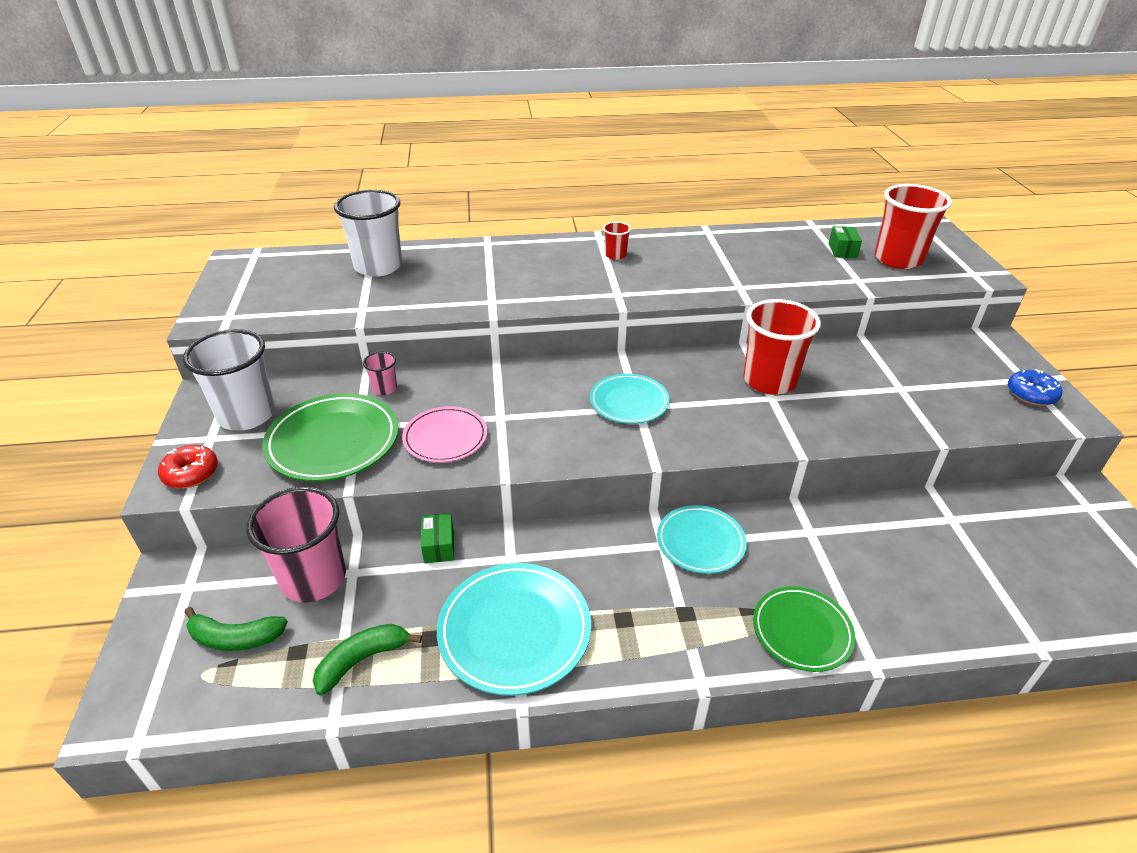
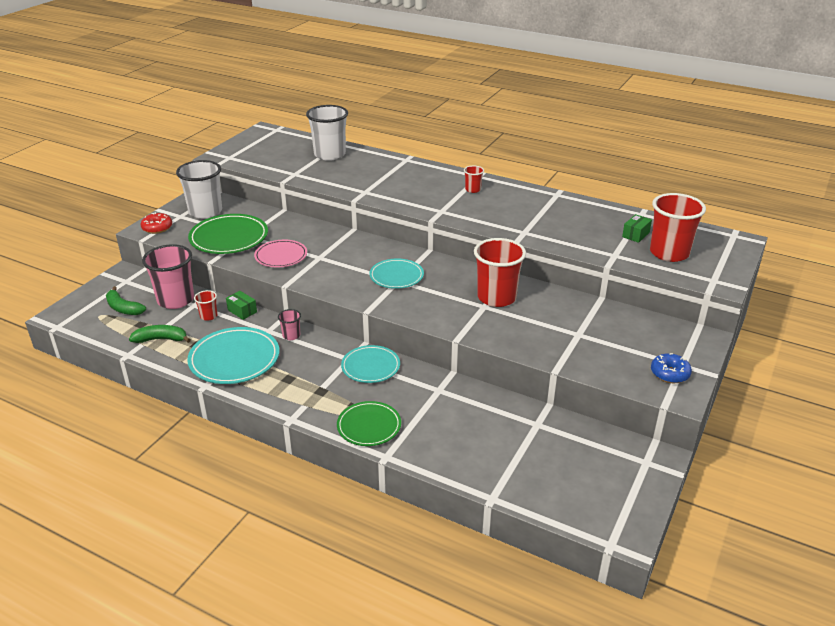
camera: 35 degrees right, 5 degrees down
pink cup [363,352,397,395] -> pink cup moved to [278,309,301,340]
green box [421,513,454,563] -> green box turned 75 degrees counterclockwise [226,291,257,320]
none -> red cup [194,290,218,321]

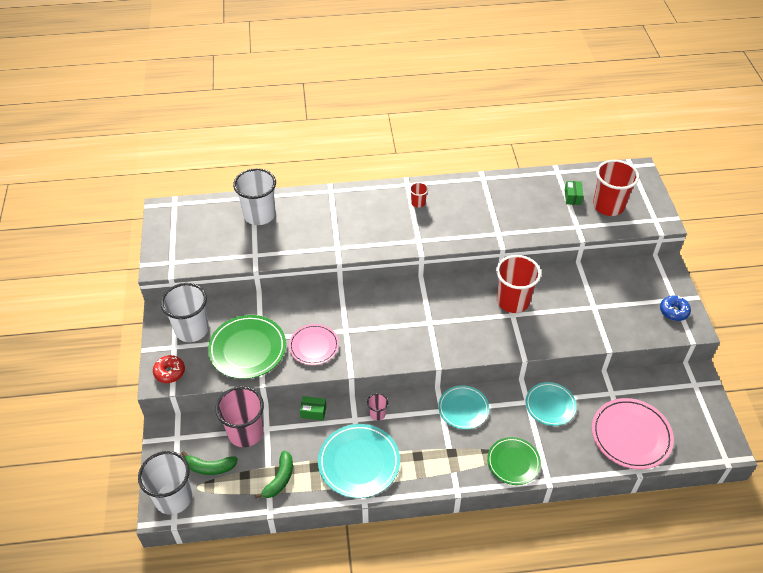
camera: 35 degrees left, 15 degrees up
green banana [129,325,191,343] -> green banana turned 150 degrees clockwise [255,451,293,499]
red cup [194,290,218,321] -> none
turquoise plate [369,259,424,289] -> turquoise plate moved to [525,382,577,426]
none -> white cup [138,451,192,515]
none -> pink plate [592,398,674,469]

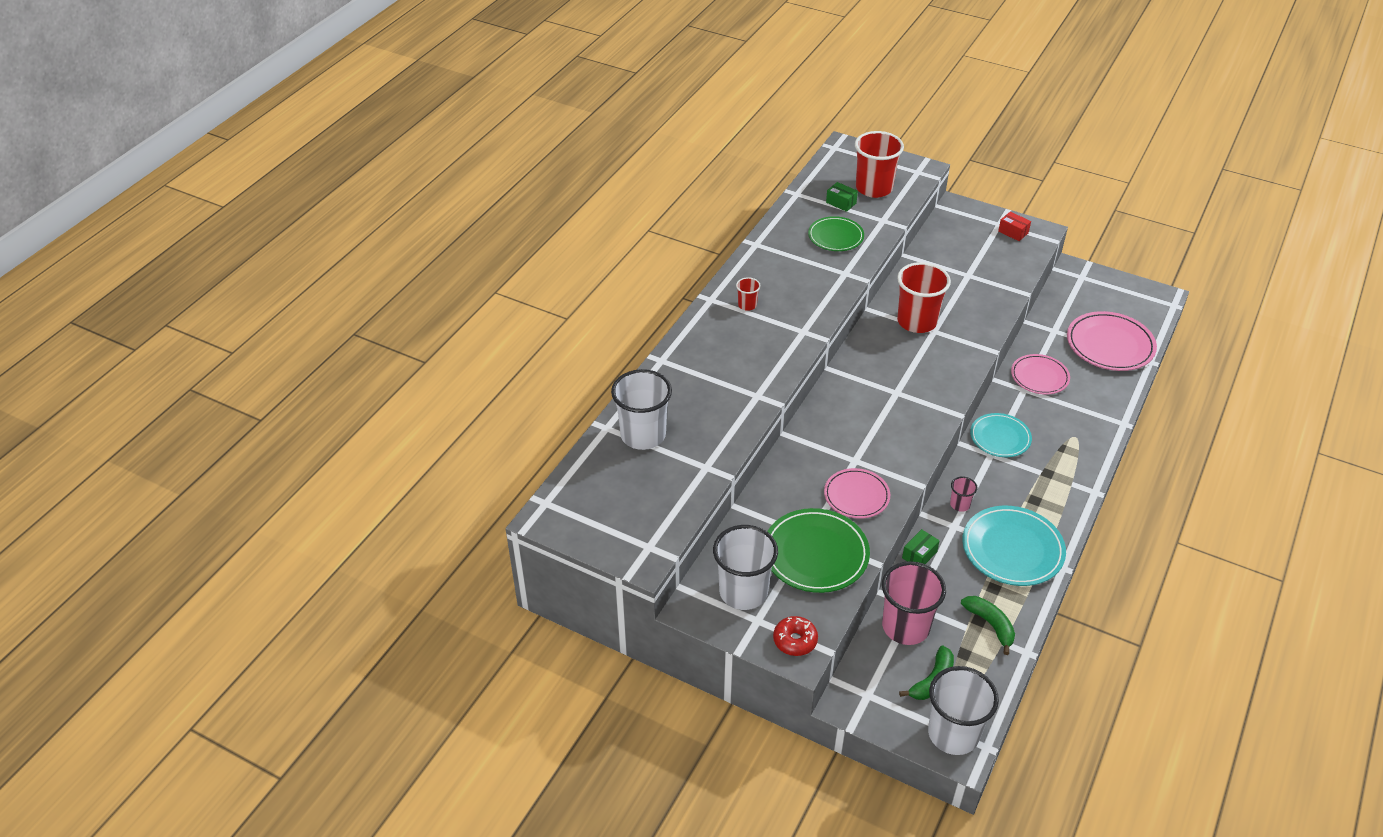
camera: 55 degrees left, 5 degrees down
green plate [487,437,541,485] -> green plate moved to [808,216,864,251]
turquoise plate [525,382,577,426] -> pink plate [1011,354,1070,395]
blue donut [660,296,691,321] -> red box [998,212,1031,241]

